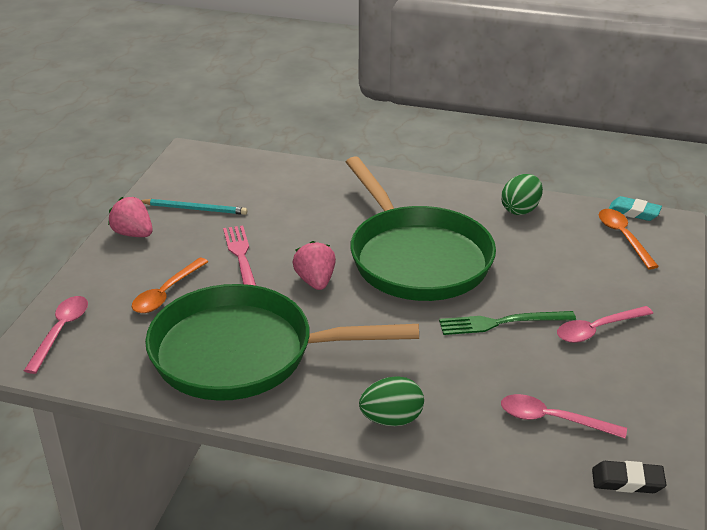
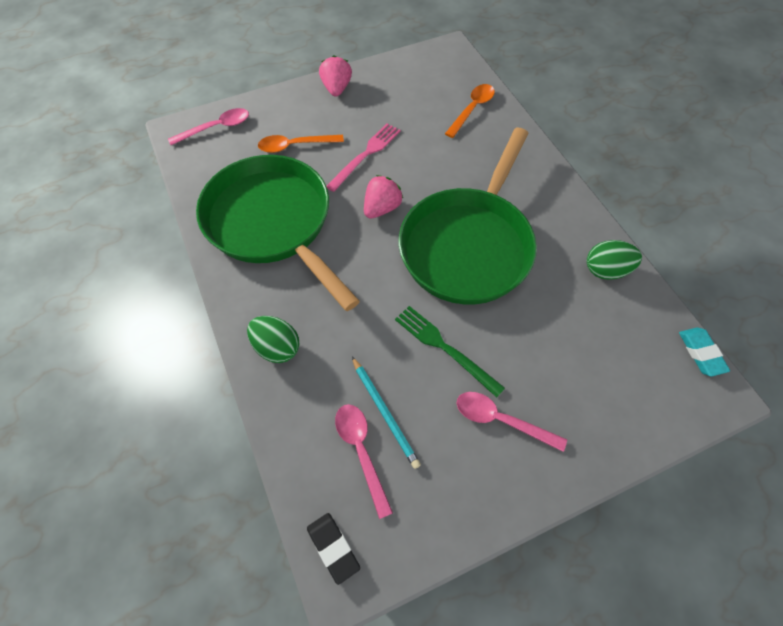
camera: 50 degrees right, 25 degrees up
turquoise pencil [141,199,247,215] -> turquoise pencil moved to [352,357,421,469]
orange spoon [599,209,659,269] -> orange spoon moved to [445,84,495,138]

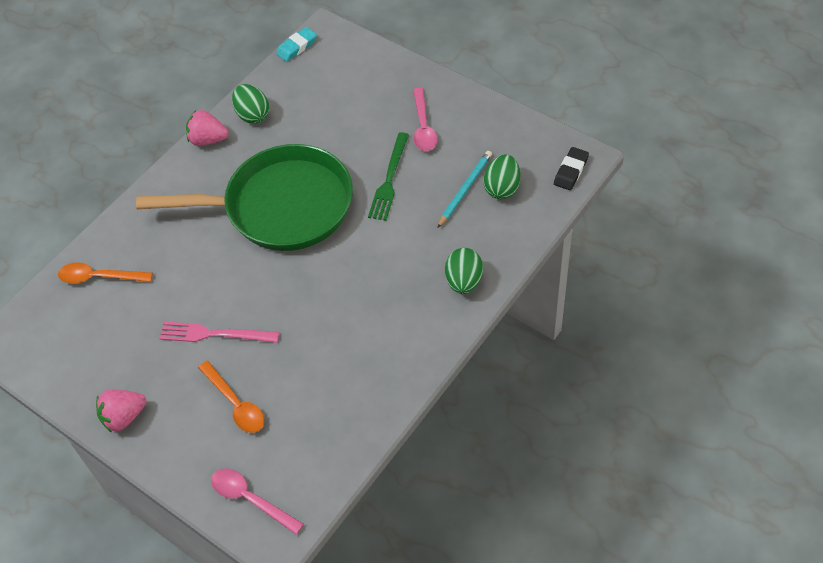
camera: 115 degrees left, 5 degrees down
green pan [196,155,360,311] -> none
pink spoon [335,404,393,519] -> green egg [484,154,520,199]
pink strawberry [364,175,403,219] -> pink strawberry moved to [186,110,229,146]

